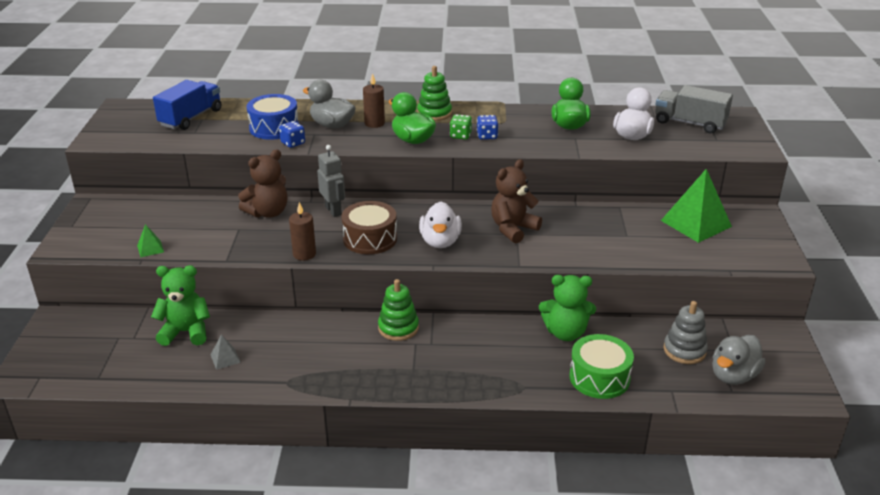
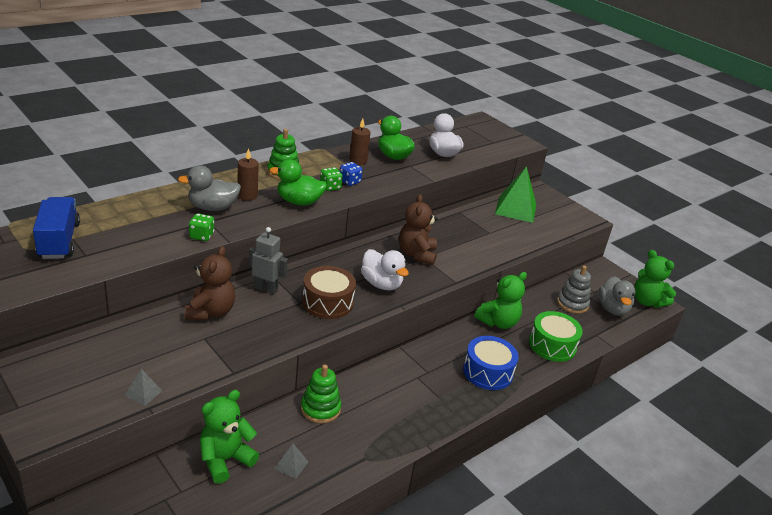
camera: 45 degrees left, 0 degrees up
green pyramid [137,224,164,257] -> grey pyramid [124,369,162,406]
blue drum [247,94,299,140] -> blue drum moved to [463,336,519,390]
blue dice [279,121,305,148] -> green dice [189,213,214,241]
brown candle [289,202,316,261] -> brown candle moved to [349,118,371,165]
green stacking toy [378,279,419,341] -> green stacking toy moved to [301,364,341,424]
grey truck [655,85,733,133] -> none
none -> green teddy bear [634,250,676,308]

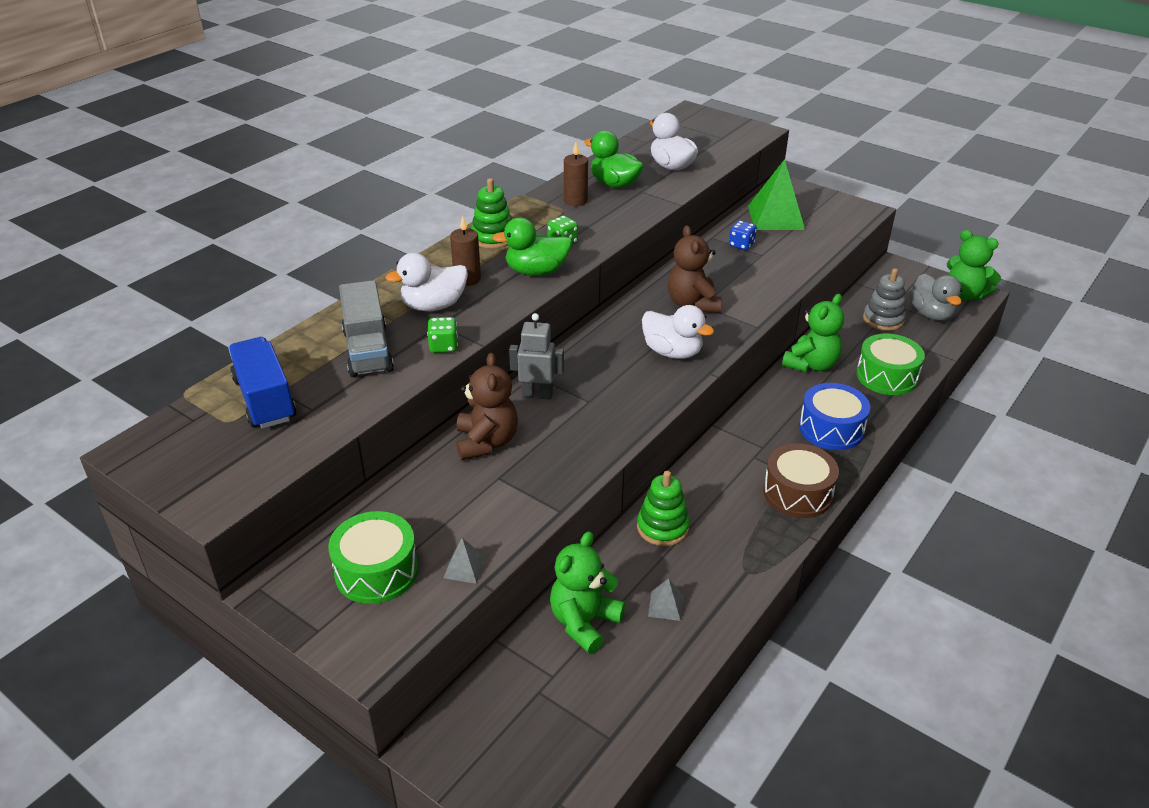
camera: 10 degrees left, 5 degrees up
grey duck [178,165,241,211] -> white duck [385,253,468,311]
brown drum [302,266,356,319] -> brown drum moved to [763,443,839,518]
blue dice [340,162,362,186] -> blue dice moved to [729,221,757,250]
none -> green drum [328,511,418,604]
none -> grey truck [339,280,394,377]

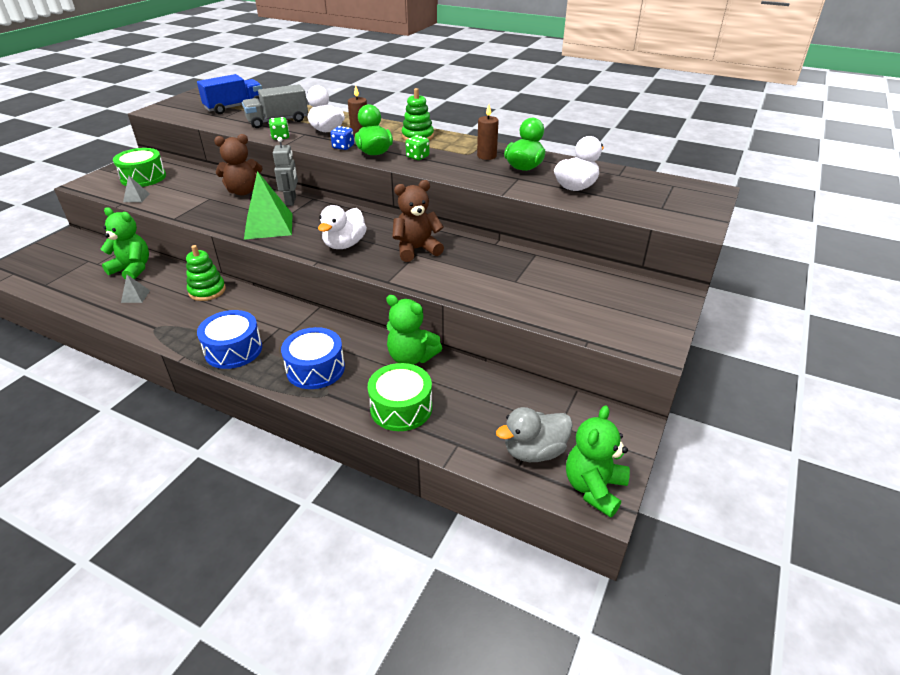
camera: 80 degrees right, 0 degrees up
blue dice [729,221,757,250] -> blue dice moved to [330,126,354,150]
green pyramid [748,159,805,230] -> green pyramid moved to [244,171,293,239]
brown drum [763,443,839,518] -> blue drum [197,310,262,369]
grey stacking toy [863,268,906,331] -> none

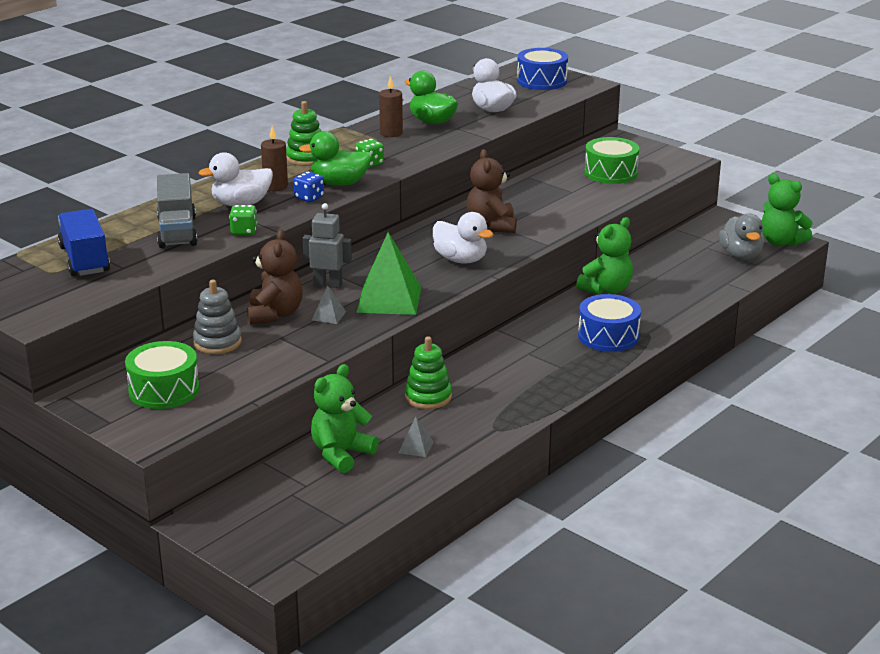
camera: 75 degrees left, 10 degrees down
grey pyramid [123,176,150,202] -> grey pyramid moved to [312,286,346,324]
blue drum [197,310,262,369] -> blue drum moved to [517,48,568,90]
green drum [368,363,432,431] -> green drum moved to [584,137,639,184]
none -> grey stacking toy [193,280,242,354]

